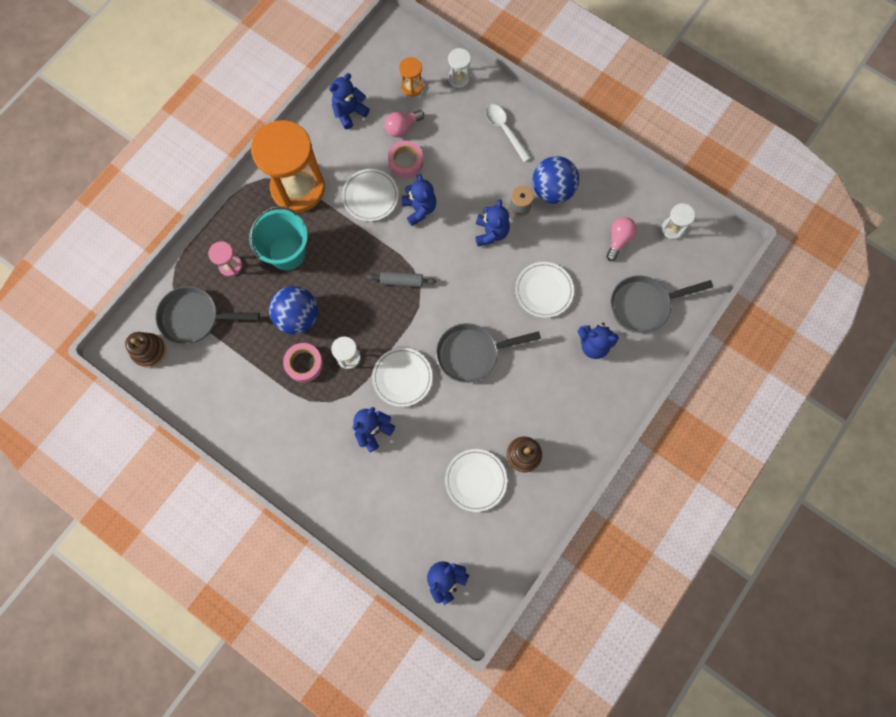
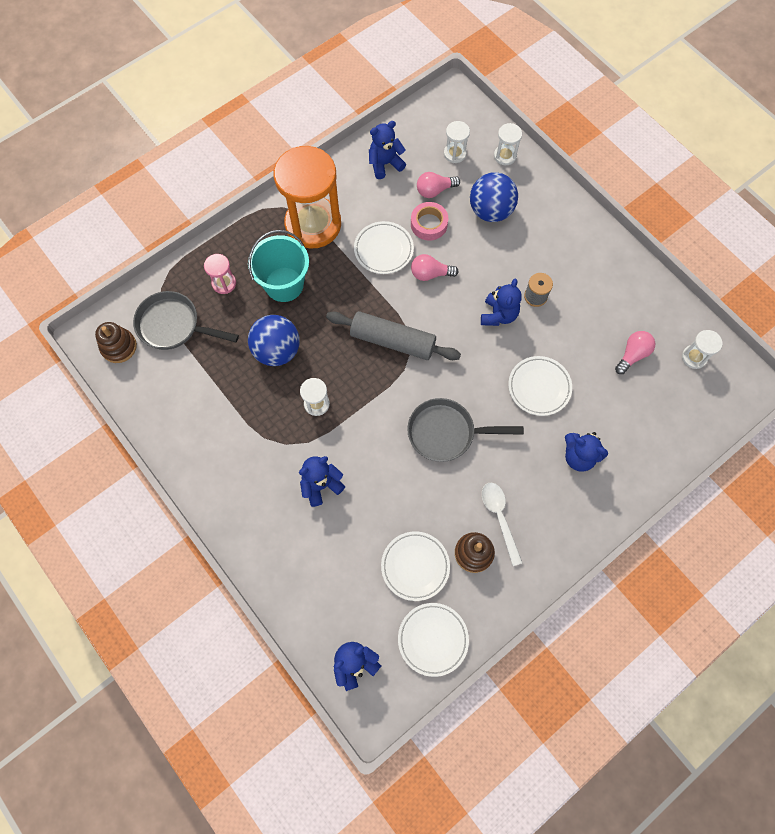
camera: 15 degrees right, 5 degrees down
pink tape [283,343,323,382] -> none
grey rolling pin [366,271,437,287] -> grey rolling pin [326,311,461,360], size x1.87
white plate [372,348,432,407] -> white plate moved to [398,603,469,677]
orange hourglass [399,57,423,97] -> white hourglass [444,121,470,163]
blue teddy bear [402,174,436,226] -> pink light bulb [411,254,458,281]
white spoon [485,104,531,162] -> white spoon moved to [482,483,522,566]
blue ball [532,156,579,204] -> blue ball moved to [470,172,518,222]
grey pan [610,275,713,333] -> none

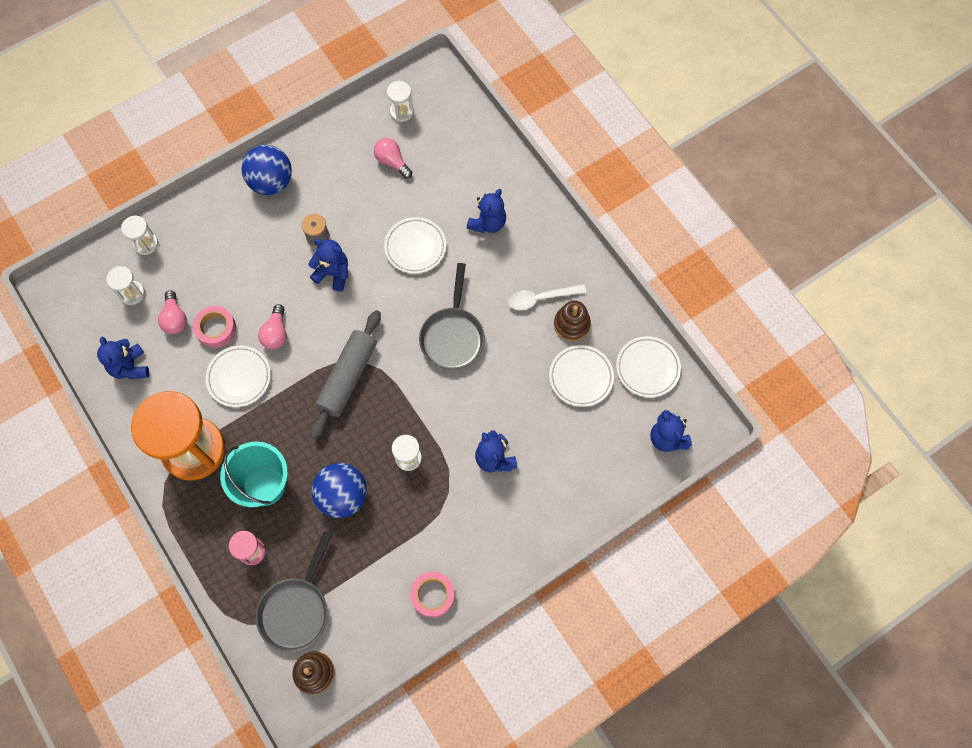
camera: 85 degrees left, 0 degrees up
blue ball [470,172,518,222] -> blue ball moved to [241,145,292,195]
none -> pink tape [410,572,455,618]

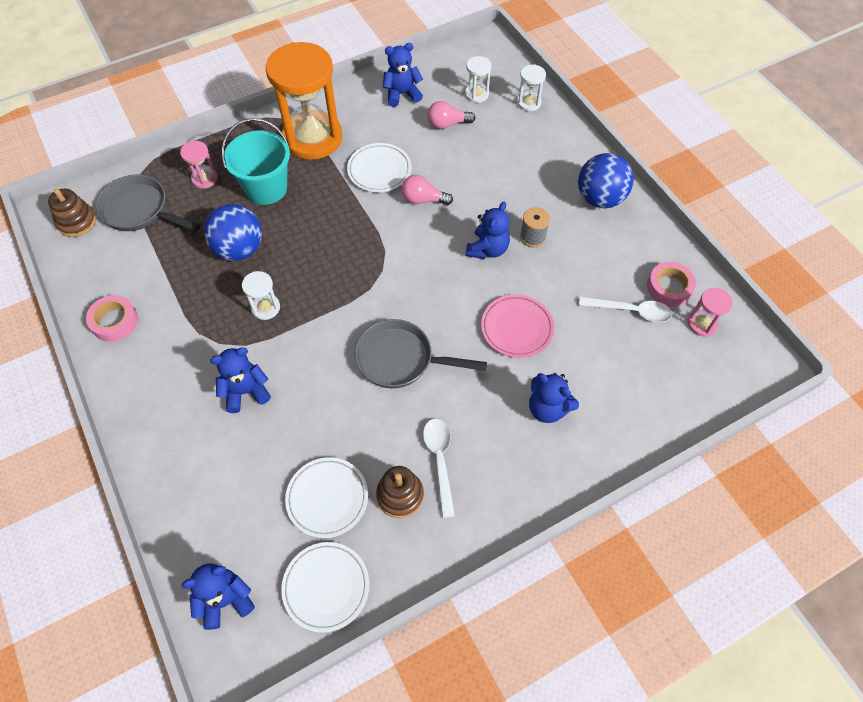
camera: 95 degrees right, 10 degrees down
pink tape [193,306,236,348] -> pink tape moved to [647,262,696,307]
grey rolling pin [310,310,381,439] -> none
pink light bulb [374,138,412,179] -> white spoon [579,296,672,322]
white plate [384,217,446,274] -> pink plate [481,294,554,358]
white hourglass [387,81,414,122] -> pink hourglass [688,288,733,337]

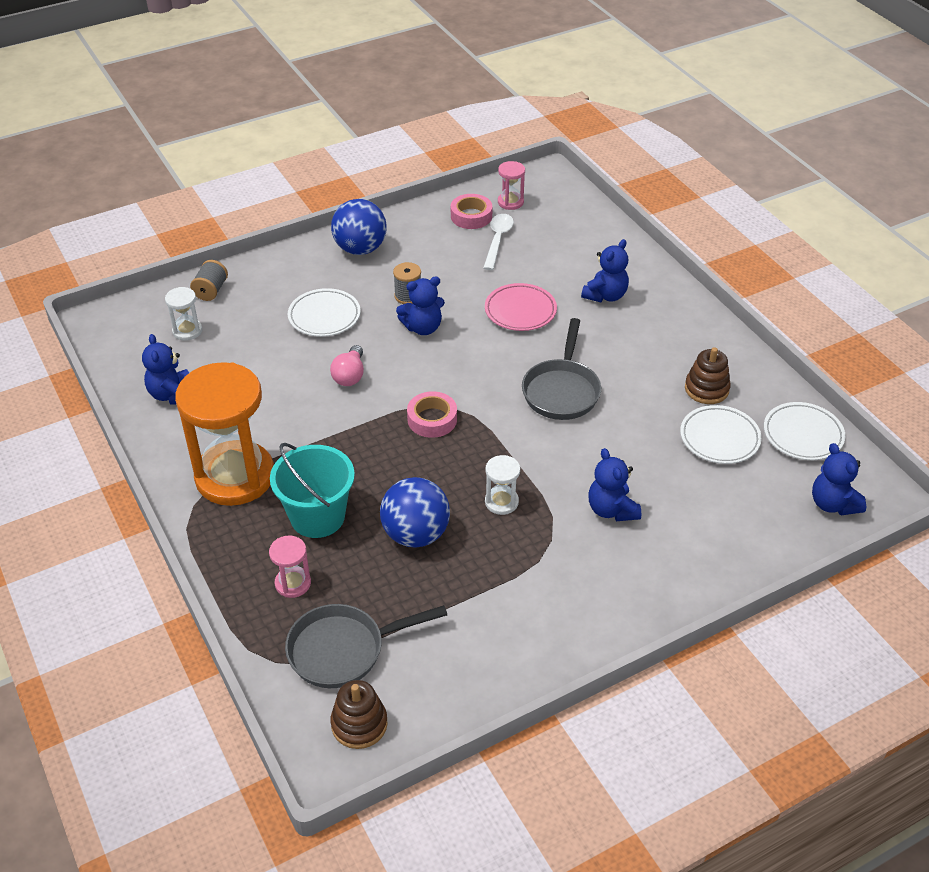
camera: 90 degrees left, 15 degrees down
pink tape [86,295,138,342] -> pink tape moved to [407,391,457,438]
grey pan [96,175,200,232] -> grey pan turned 45 degrees clockwise [285,604,447,688]
white plate [347,143,411,192] -> white plate moved to [288,288,361,337]
white spoon [423,419,455,518] -> none
pink light bulb [427,101,475,129] -> none
blue teddy bear [466,202,510,259] -> blue teddy bear turned 135 degrees clockwise [396,277,445,335]
white hourglass [517,65,546,111] -> grey spool [190,260,228,301]

